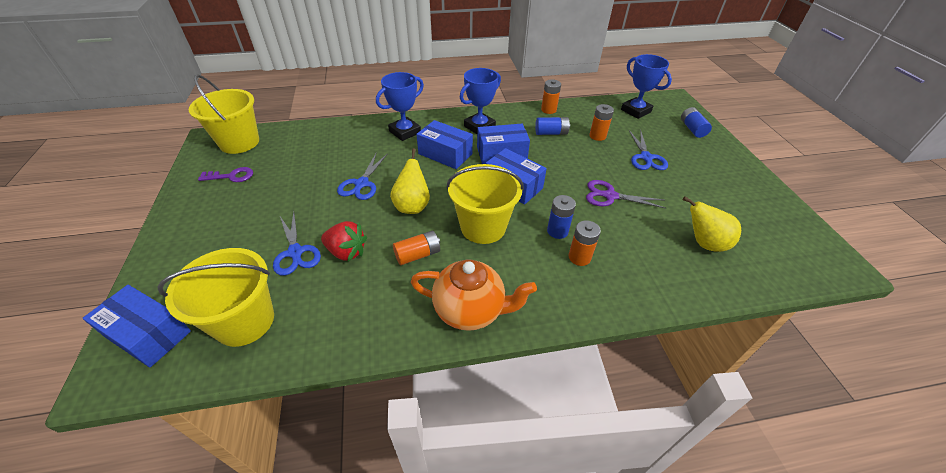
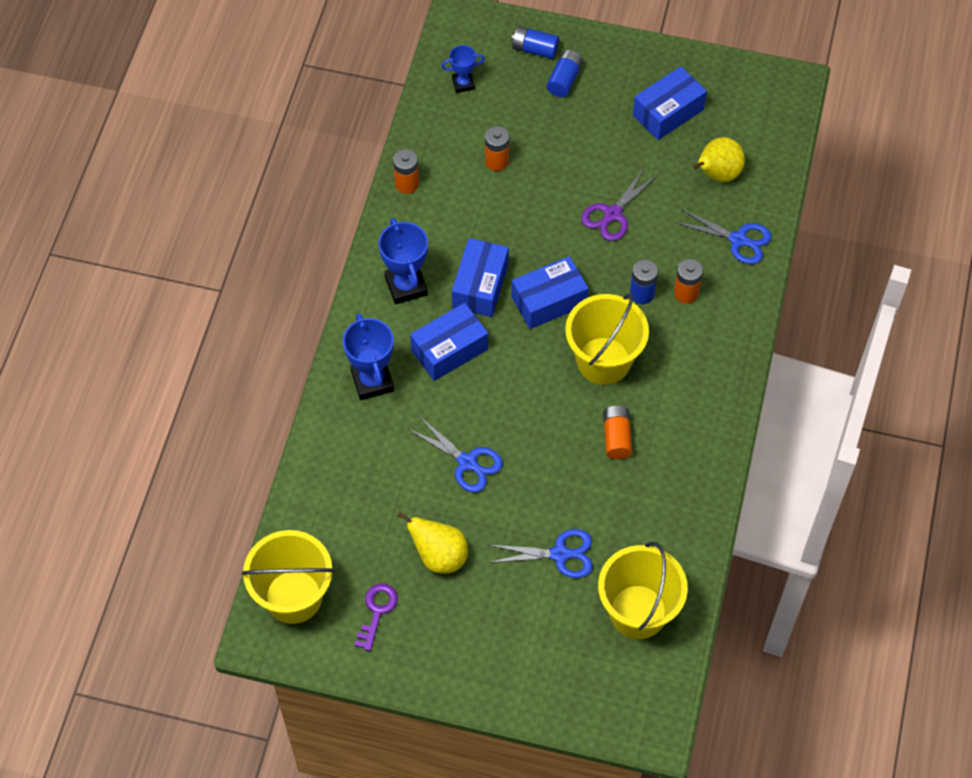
camera: 65 degrees left, 15 degrees up
blue box [82,285,191,367] -> blue box moved to [633,66,707,140]
red strawberry [321,221,367,261] -> none
yellow pear [390,148,430,214] -> yellow pear moved to [397,511,468,574]
orange teapot [411,259,537,331] -> none
blue battery [535,117,570,135] -> blue battery moved to [547,50,583,97]
blue trophy [621,54,672,119] -> blue trophy [441,45,485,93], size x0.59
blue scissors [629,130,668,170] -> blue scissors moved to [675,209,772,264]

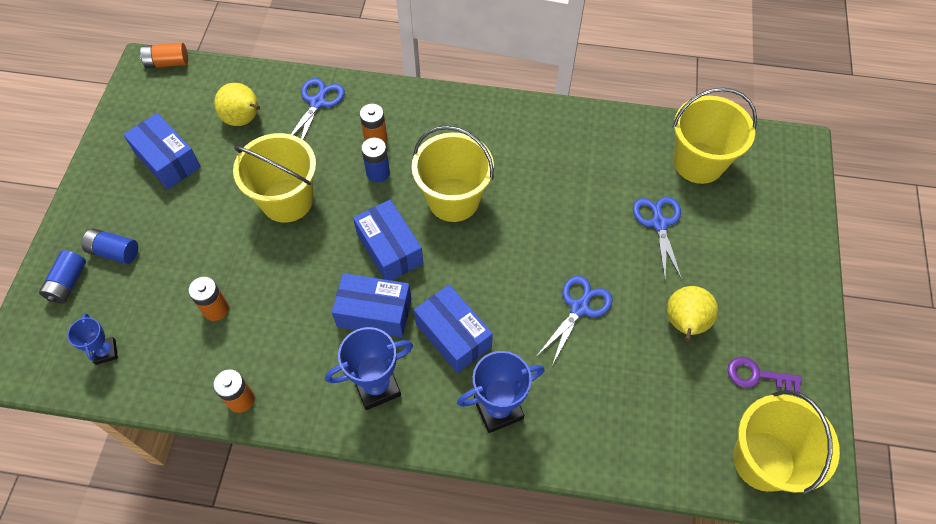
camera: 95 degrees left, 0 degrees up
purple scissors [581,167,658,241] -> yellow bucket [233,133,316,223]
orange battery [603,405,632,459] -> orange battery moved to [140,42,188,68]

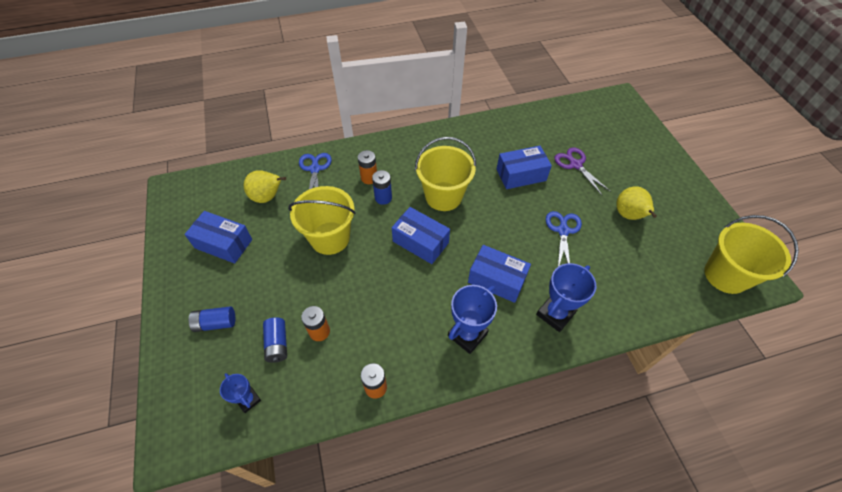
camera: 25 degrees left, 5 degrees down
blue battery [39,250,86,303] -> blue battery moved to [263,317,287,363]
orange battery [140,42,188,68] -> none
blue box [332,273,411,338] -> blue box moved to [497,146,552,189]
blue scissors [633,196,682,280] -> purple scissors [554,147,611,195]
yellow bucket [673,88,757,184] -> none
purple key [728,357,802,393] -> none

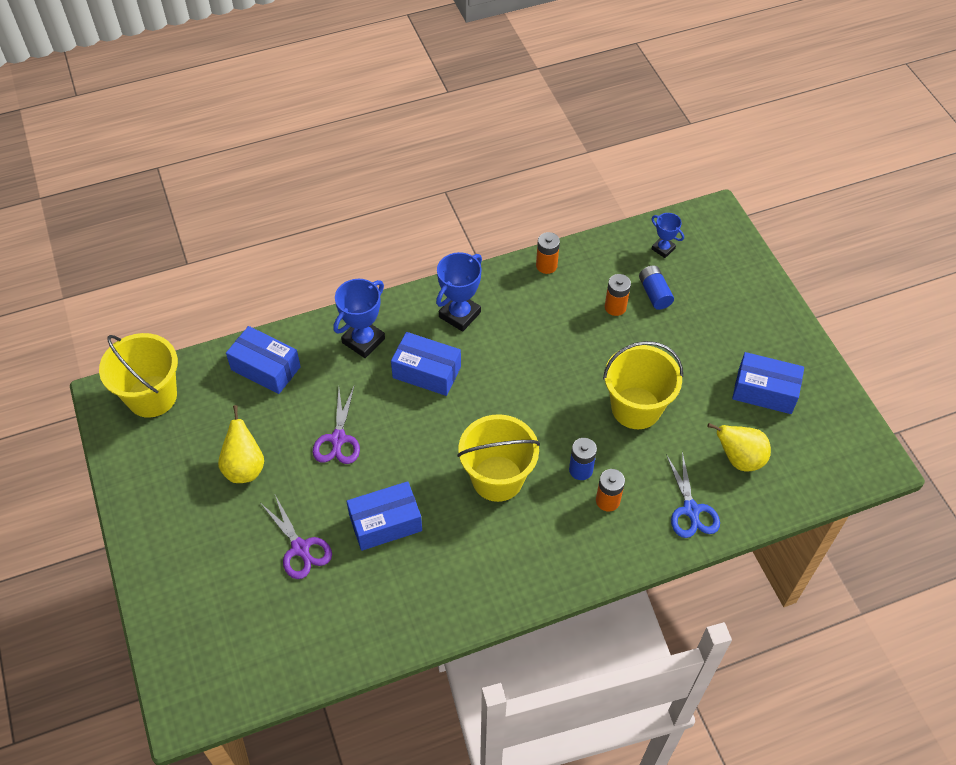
camera: 175 degrees right, 0 degrees up
blue battery [189,306,235,332] -> none
blue box [392,207,450,264] -> blue box moved to [226,326,301,394]
blue scissors [546,211,582,266] -> purple scissors [313,387,360,464]

